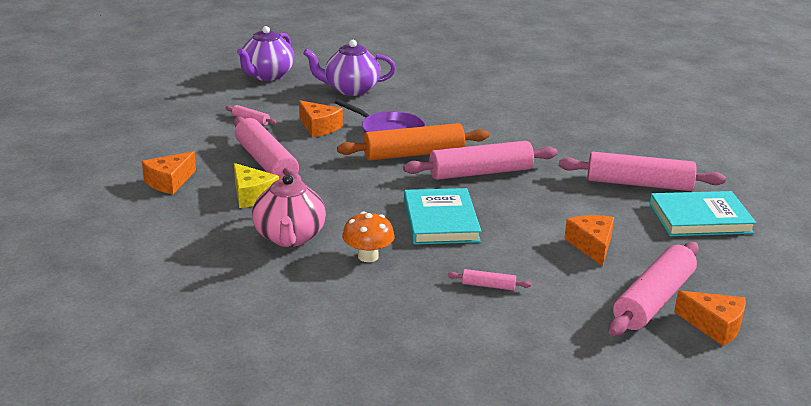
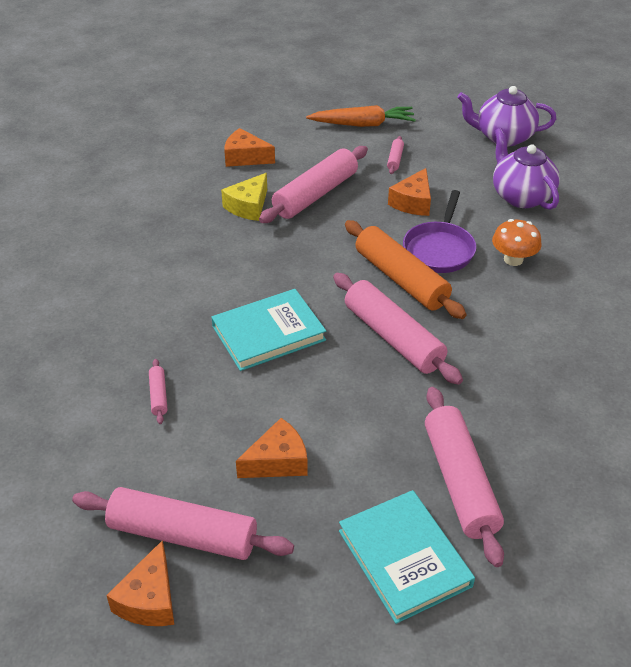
camera: 70 degrees right, 15 degrees up
pink teapot [252,175,326,247] -> none
orange mushroom [342,212,395,262] -> orange mushroom moved to [492,219,542,266]
none -> orange carrot [306,105,416,127]

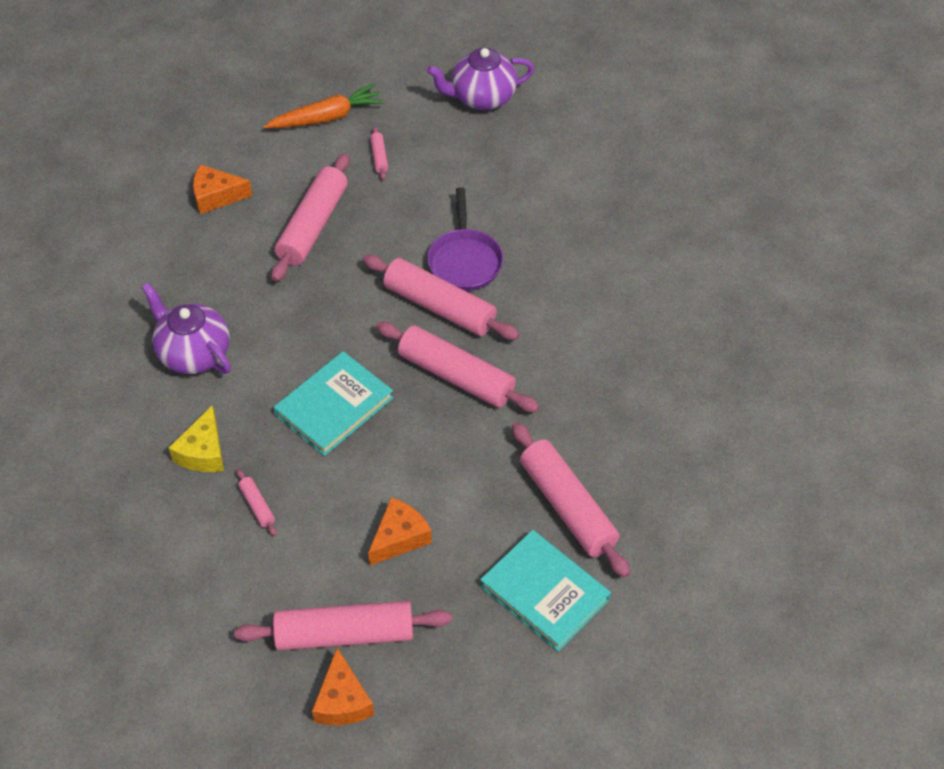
camera: 20 degrees left, 10 degrees up
yellow cheese [221,173,267,221] -> yellow cheese moved to [169,405,224,472]
orange rolling pin [345,220,466,319] -> pink rolling pin [363,255,520,340]
orange cheese [388,168,431,216] -> none
orange mushroom [492,219,542,266] -> none
purple teapot [493,128,560,210] -> purple teapot moved to [141,283,231,374]

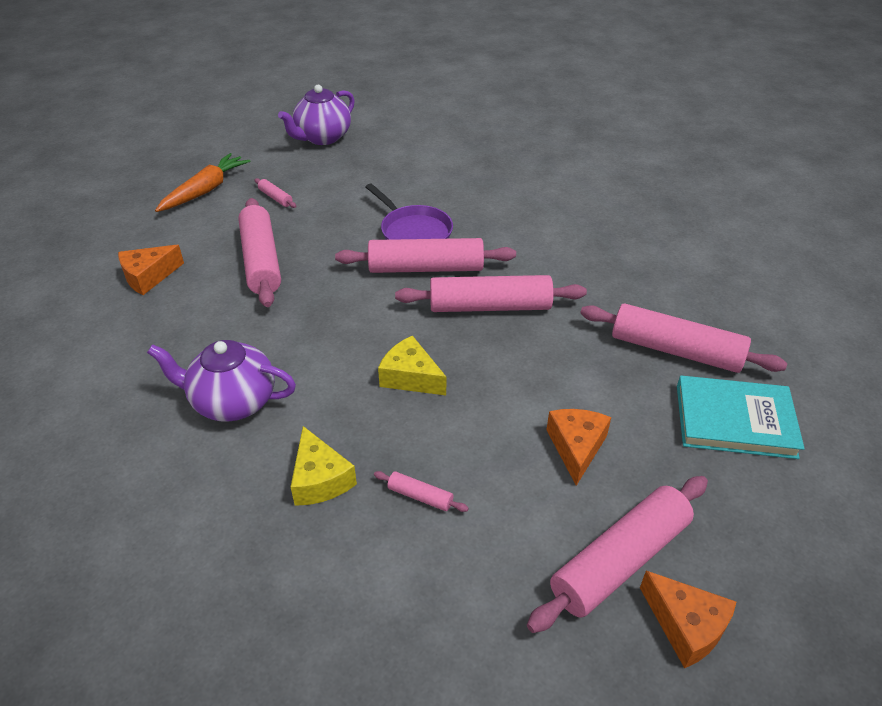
camera: 35 degrees left, 10 degrees down
turquoise book [274,351,393,456] -> yellow cheese [378,335,446,395]

